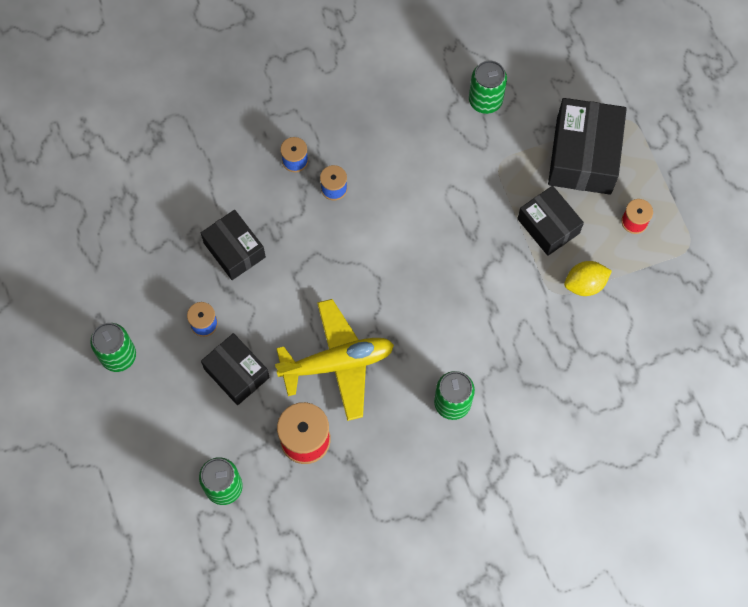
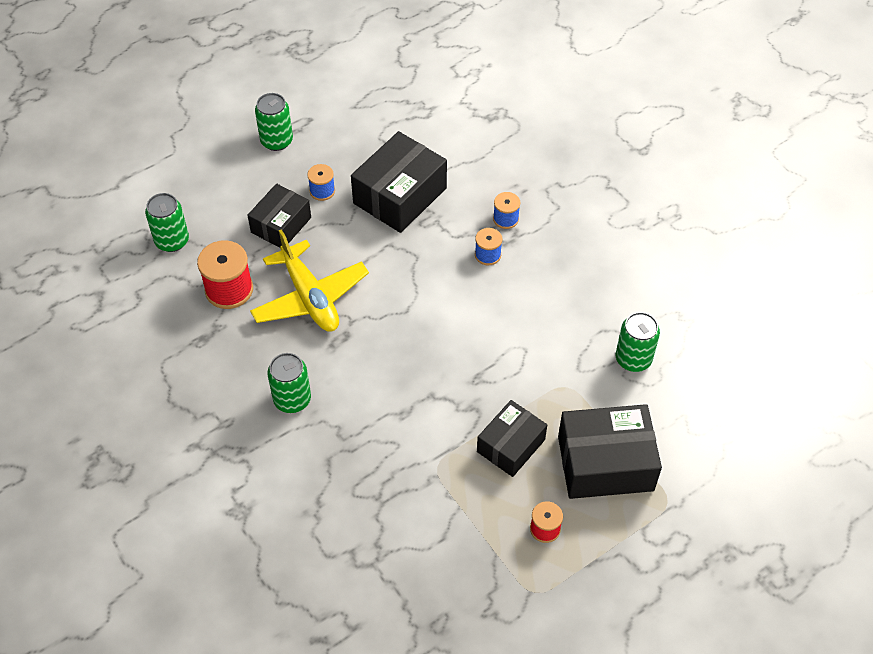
camera: 75 degrees right, 15 degrees down
black box [201,210,266,280] -> black box [351,131,447,233], size x1.56
yellow lemon [564,261,612,296] -> none

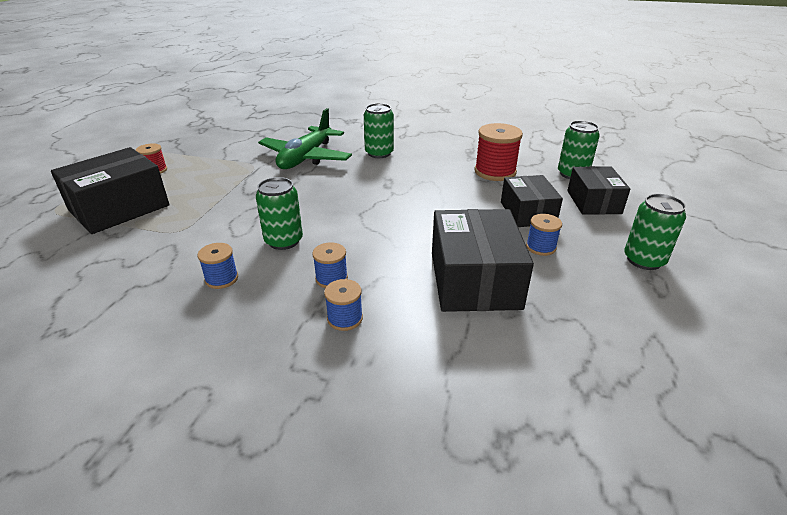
camera: 140 degrees right, 20 degrees down
yellow plane [250,229,369,332] -> none
black box [477,400,547,477] -> black box moved to [567,166,630,215]
green can [616,312,660,372] -> green can moved to [256,177,303,250]
none -> blue spool [198,243,238,289]
none -> green plane [258,108,352,169]

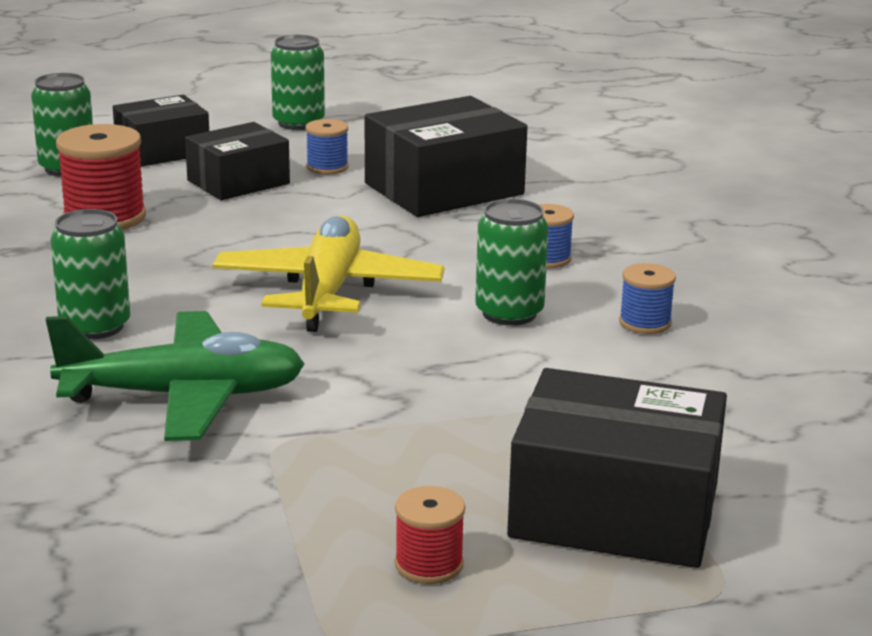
camera: 120 degrees left, 10 degrees down
blue spool [324,279,363,331] -> none
none -> yellow plane [212,216,444,332]

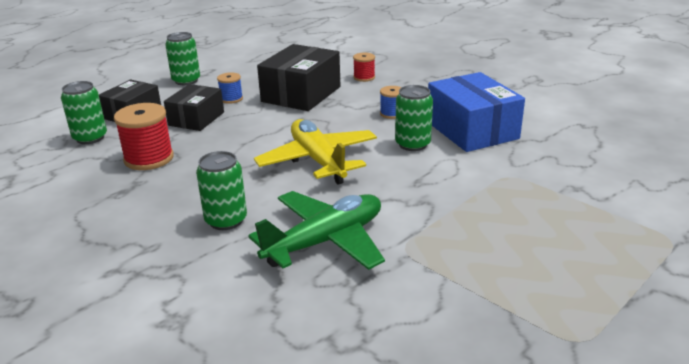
camera: 30 degrees left, 5 degrees up
red spool [395,486,465,584] -> red spool moved to [353,53,375,82]
black box [507,368,727,568] -> none
blue spool [619,263,676,334] -> blue box [428,72,525,152]

